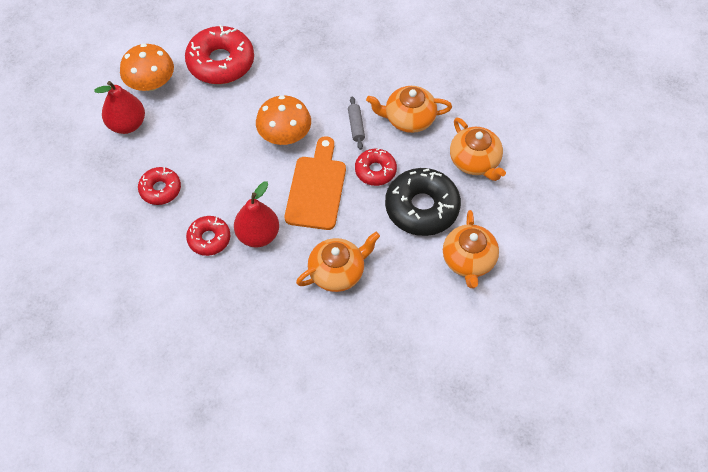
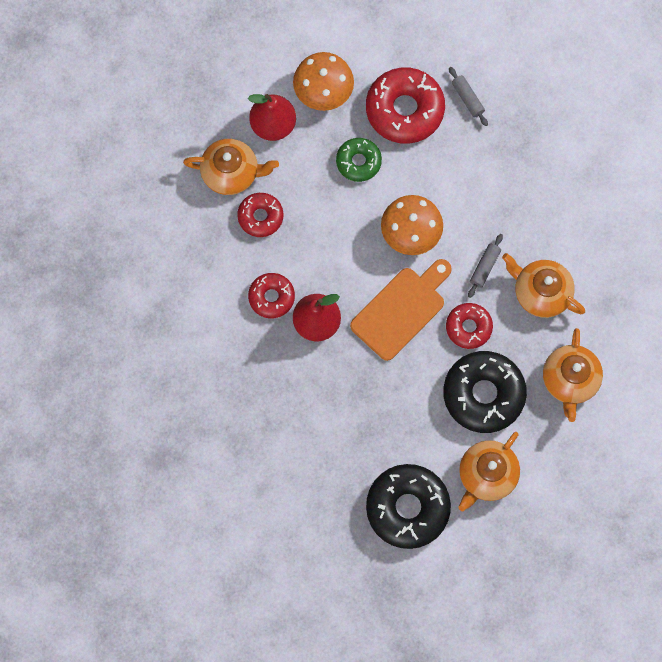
camera: 35 degrees right, 15 degrees up
orange teapot [296,232,380,292] -> orange teapot moved to [183,139,279,195]
none -> green donut [336,138,382,182]
none -> black donut [366,464,451,549]
none -> grey rolling pin [449,67,488,126]

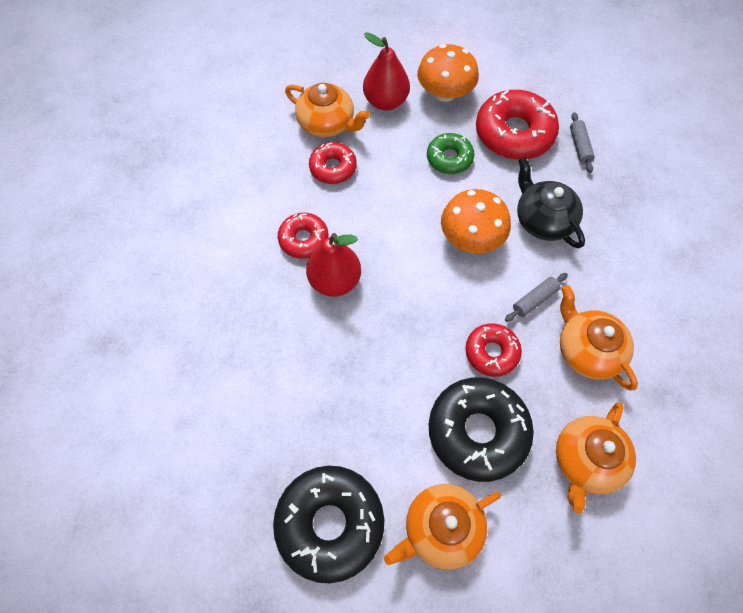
camera: 25 degrees right, 10 degrees down
orange cutting board [350,259,452,361] -> none
none -> black teapot [517,157,585,248]

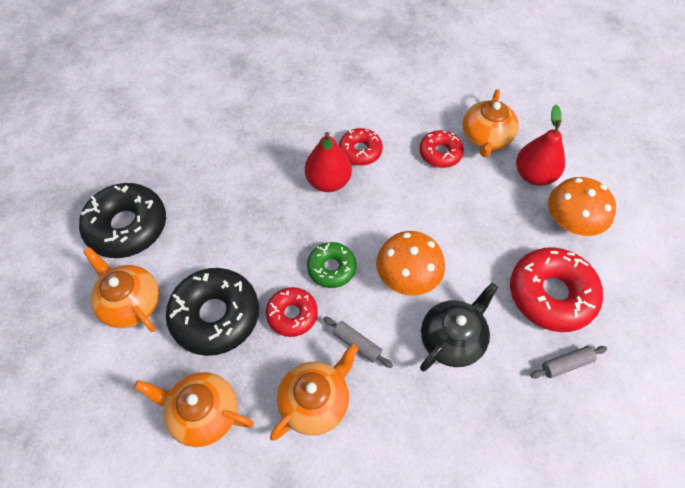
camera: 75 degrees right, 5 degrees down
green donut [427,133,474,174] -> green donut moved to [307,242,356,288]

